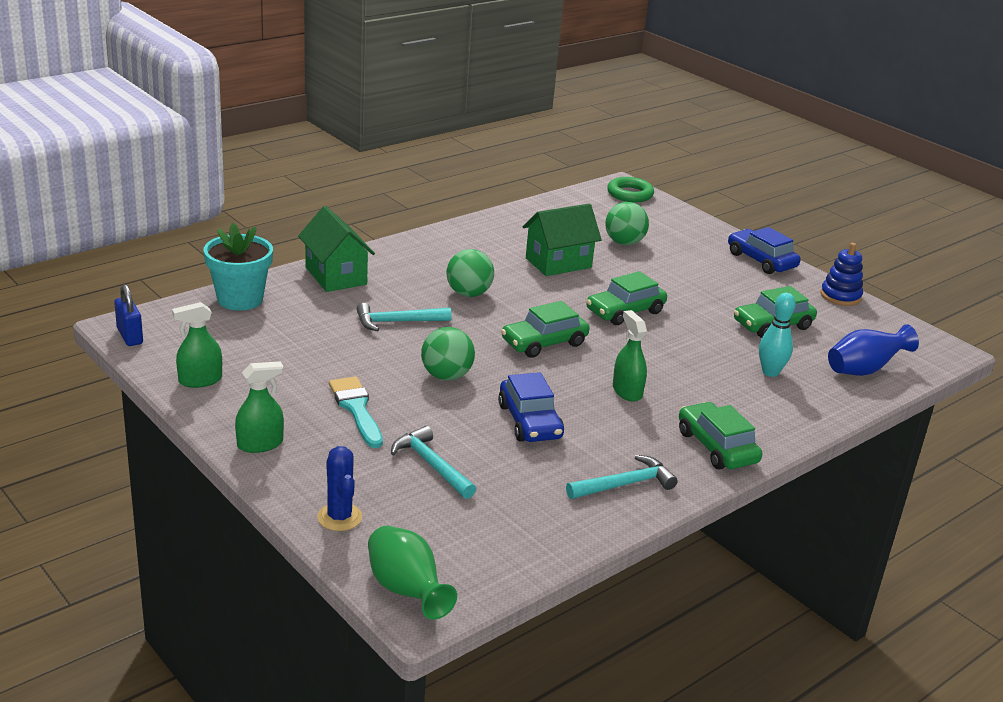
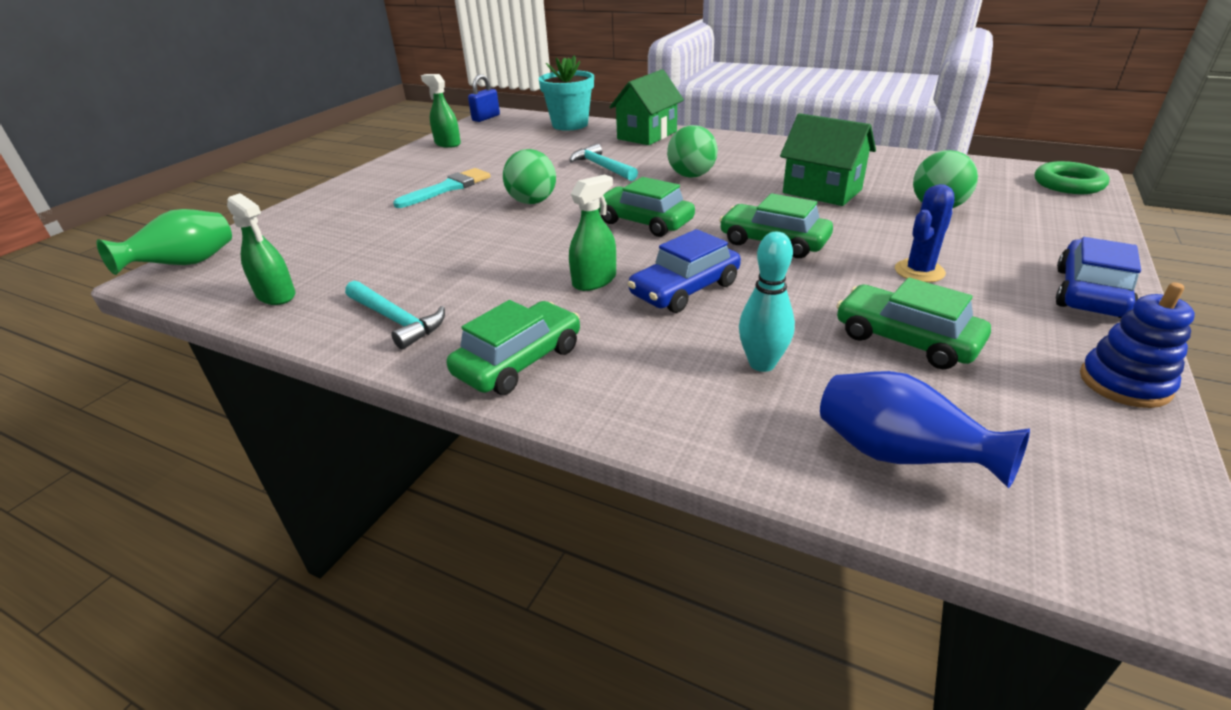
camera: 70 degrees right, 5 degrees up
green spray bottle [235,361,284,453] -> green spray bottle moved to [227,193,296,305]
blue cactus [317,446,362,531] -> blue cactus moved to [895,184,954,283]
turquoise hammer [391,426,476,499] -> none
blue car [498,372,564,442] -> blue car moved to [628,229,741,313]

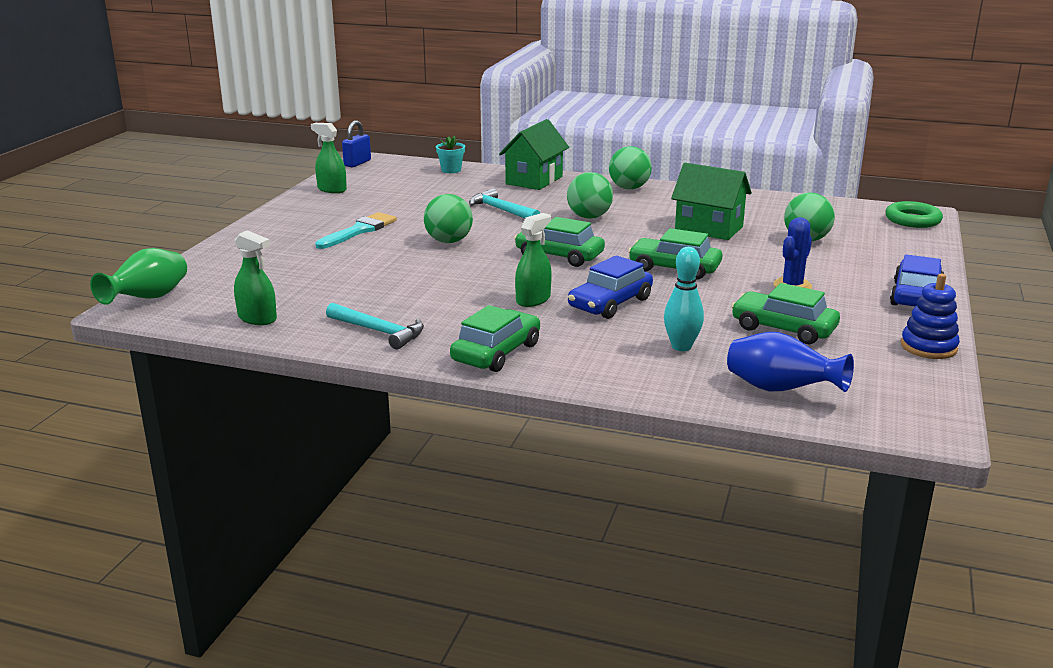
camera: 10 degrees left, 10 degrees down
turquoise flower pot [538,55,594,131] -> turquoise flower pot [436,136,465,173], size x0.53
none -> green ball [609,146,652,189]

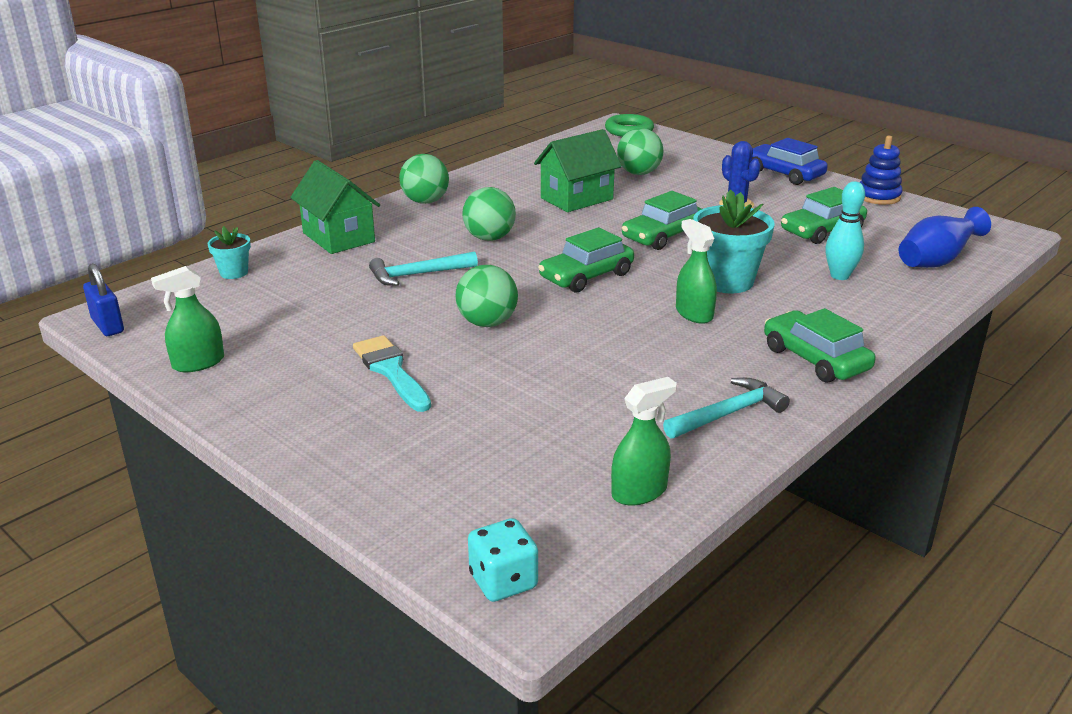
camera: 65 degrees left, 5 degrees up
green vase [90,248,187,305] -> turquoise dice [468,518,538,602]
blue car [568,256,653,319] -> turquoise flower pot [693,189,774,293]

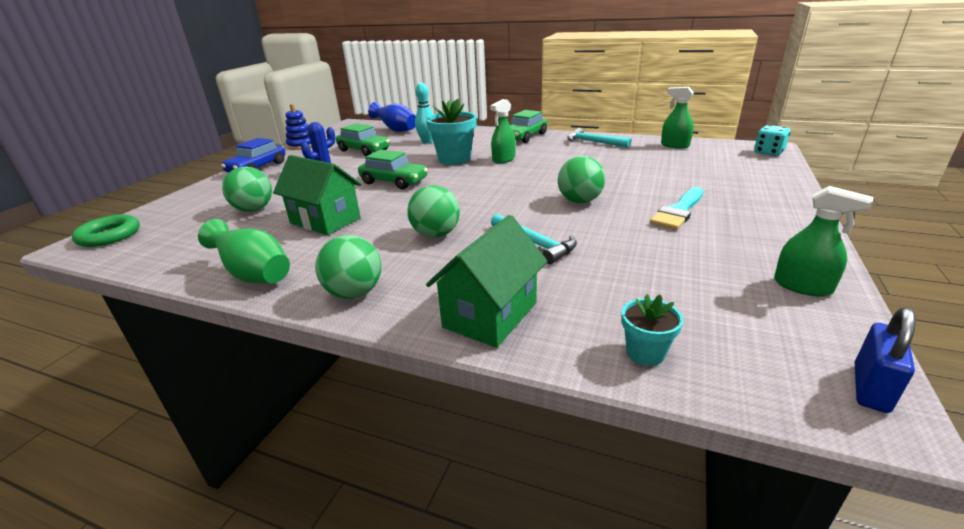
camera: 110 degrees left, 0 degrees up
green car [538,227,634,293] -> none
none -> green vase [198,219,290,283]

